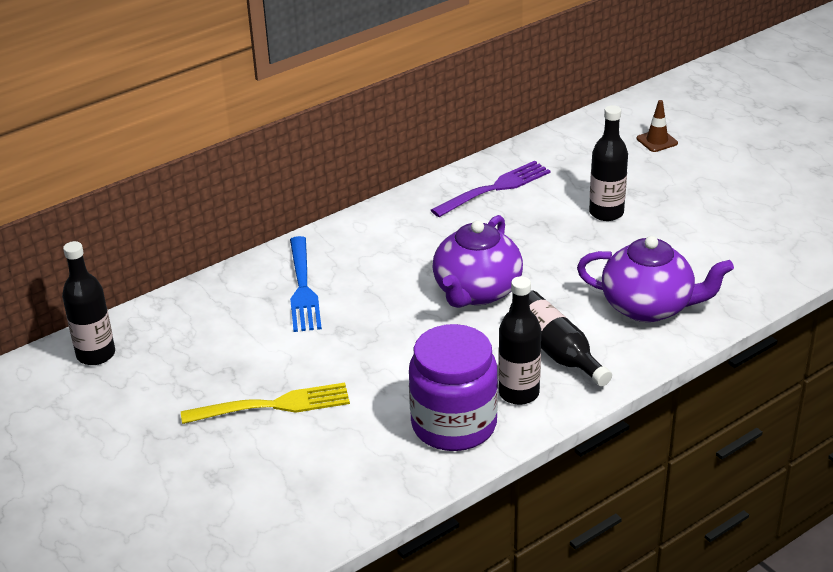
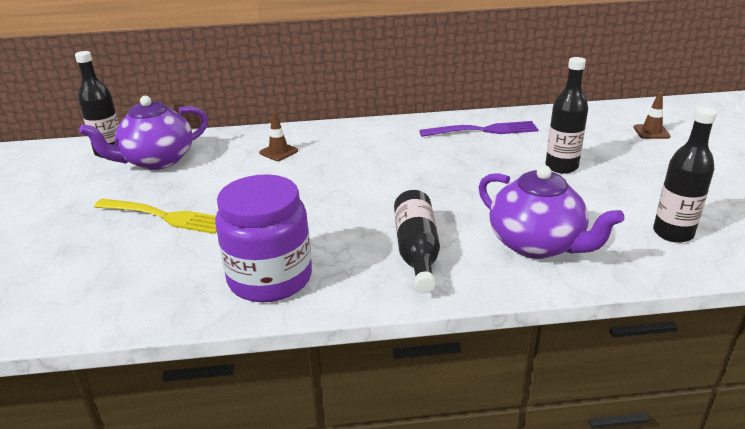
camera: 30 degrees right, 5 degrees down
blue fork [290,236,322,332] -> brown traffic cone [259,112,298,161]
purple teapot [432,215,523,308] -> purple teapot moved to [79,96,208,170]
black bottle [498,276,541,405] -> black bottle moved to [653,107,717,243]

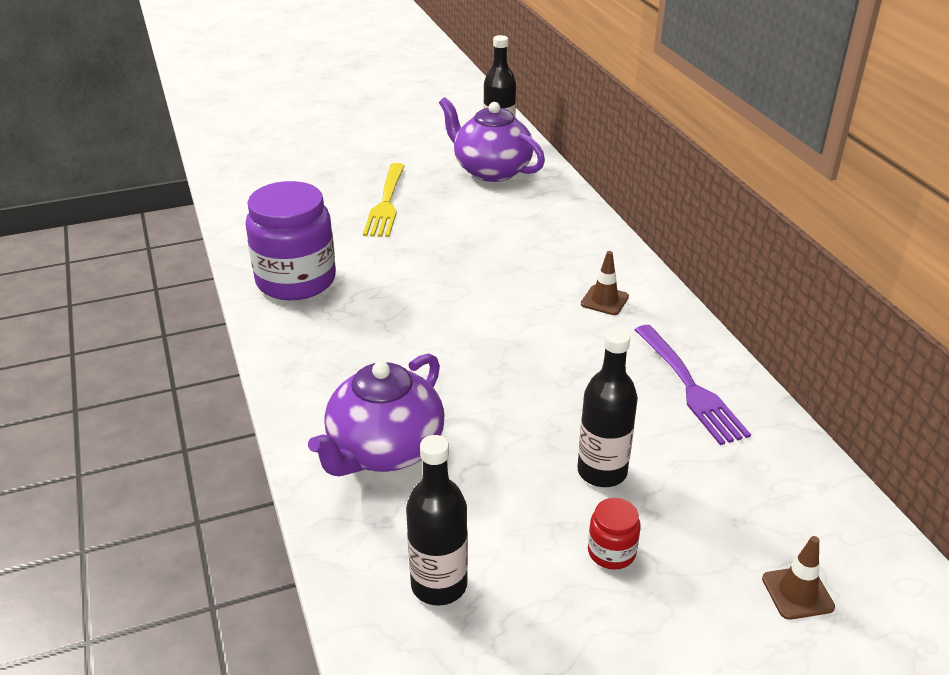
camera: 75 degrees right, 5 degrees up
brown traffic cone [259,112,298,161] -> brown traffic cone moved to [581,251,629,315]
black bottle [394,190,440,293] -> none
none -> red jar [588,498,641,570]

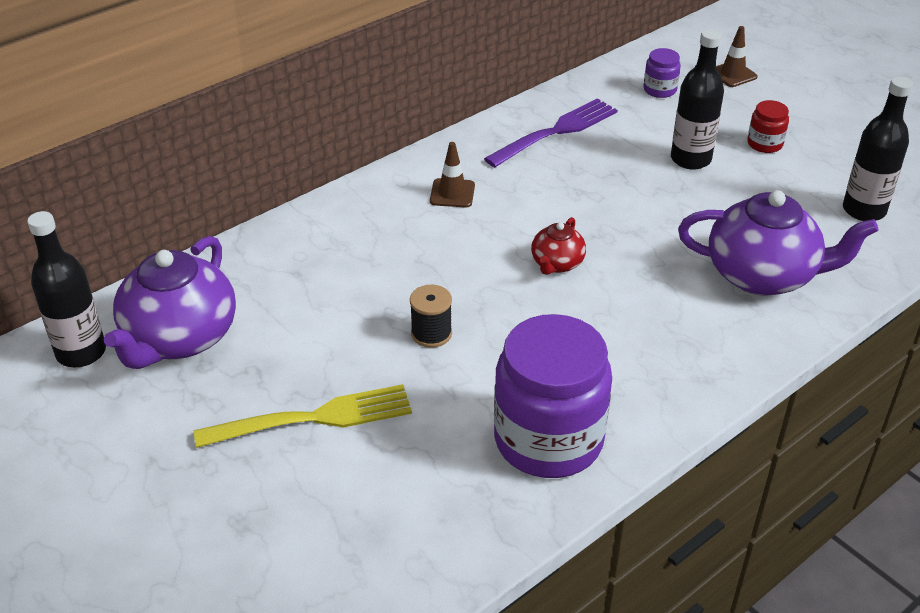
camera: 110 degrees left, 5 degrees up
none -> black spool [410,285,452,348]
none -> red teapot [531,217,586,275]
none -> purple jar [644,48,681,98]

